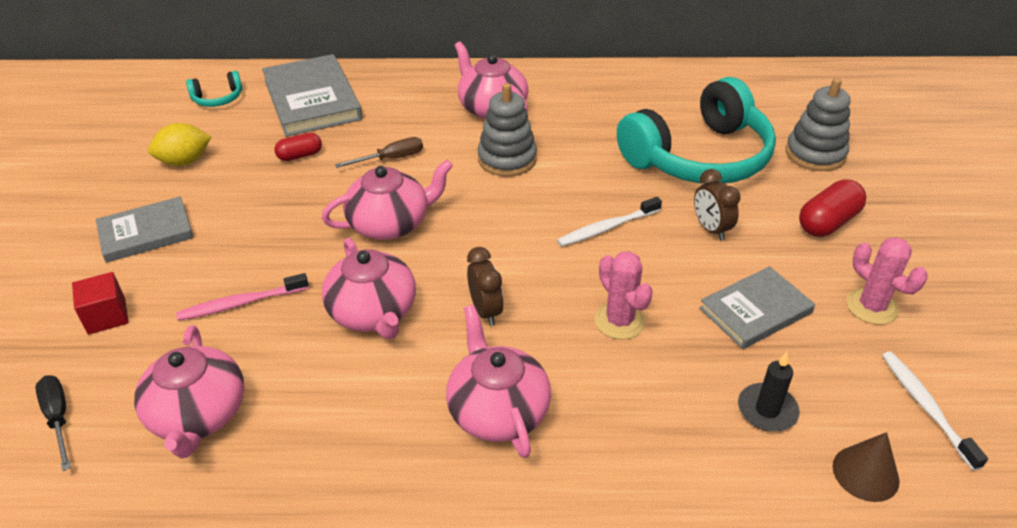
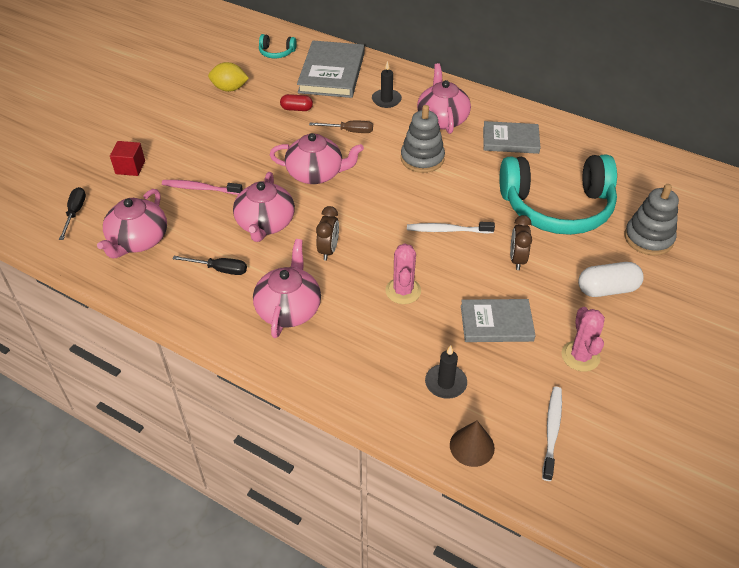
camera: 30 degrees right, 5 degrees up
grey book [96,196,194,263] -> grey book moved to [483,121,541,154]
red capsule [799,179,866,237] -> white capsule [578,262,644,297]
none -> black screwdriver [172,256,247,275]
none -> black candle [372,61,402,108]

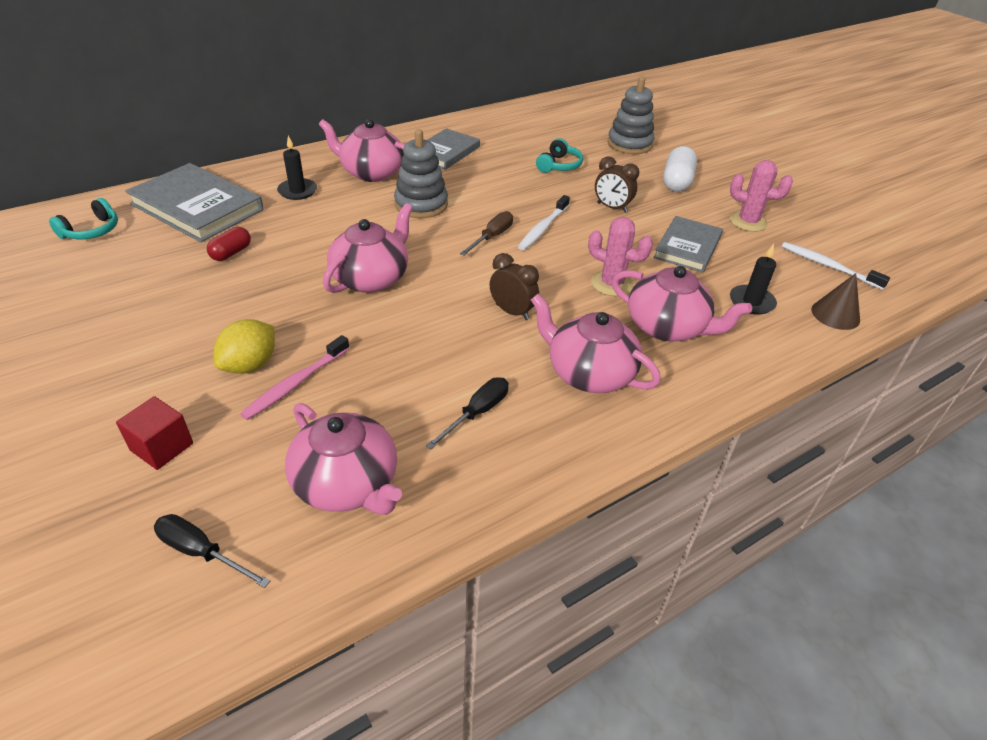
camera: 65 degrees left, 5 degrees down
yellow lemon [208,62,249,92] -> yellow lemon moved to [214,319,275,374]
pink teapot [233,172,295,242] -> pink teapot moved to [612,266,752,341]
brown screwdriver [309,121,373,133] -> brown screwdriver moved to [460,211,513,256]
turquoise headphones [499,155,617,235] -> turquoise headphones [536,138,583,173], size x0.40

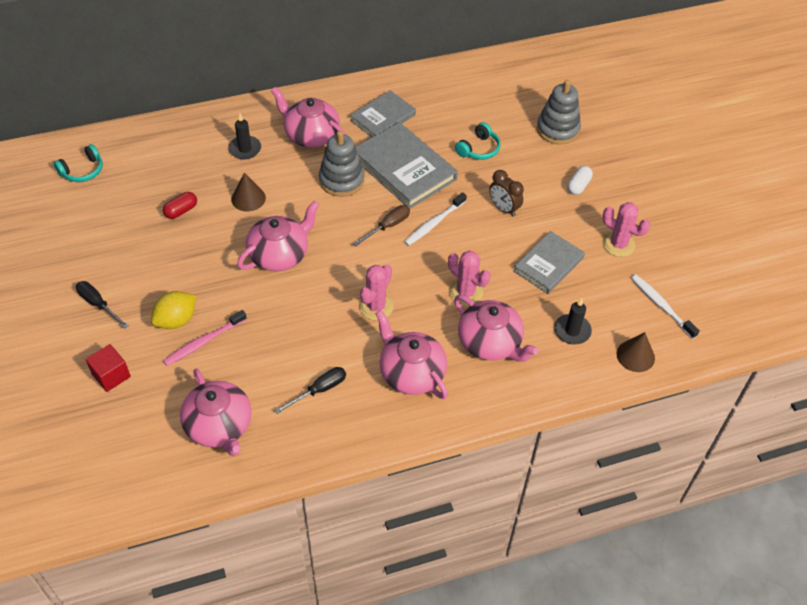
camera: 15 degrees right, 10 degrees up
grey book [125,163,264,242] -> grey book moved to [355,122,458,209]
black screwdriver [154,514,270,588] -> black screwdriver moved to [76,281,129,328]
brown clock [490,253,539,320] -> pink cactus [359,264,394,321]
white capsule [663,146,697,192] -> white capsule [567,166,593,195], size x0.63
none -> brown cone [231,172,266,211]

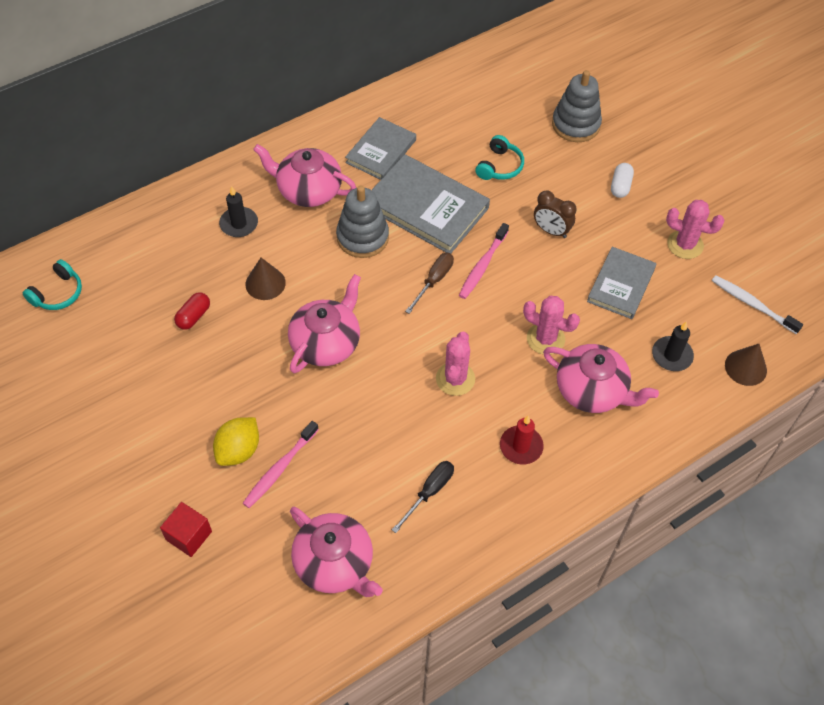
camera: 15 degrees left, 5 degrees up
black screwdriver [76,281,129,328] -> none
pink teapot [376,310,448,399] -> red candle [500,416,544,465]
white toothbrush [404,192,467,246] -> pink toothbrush [459,223,509,299]

